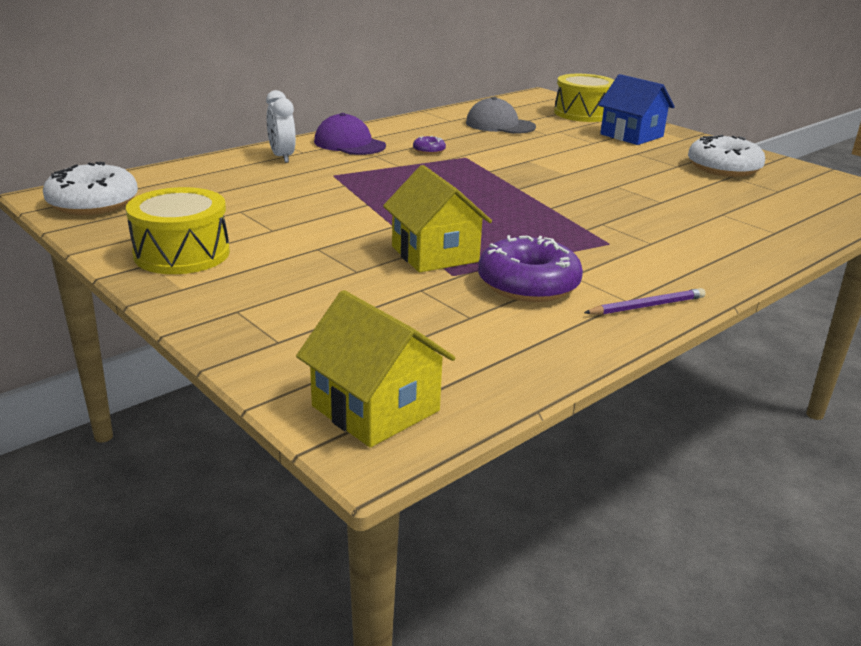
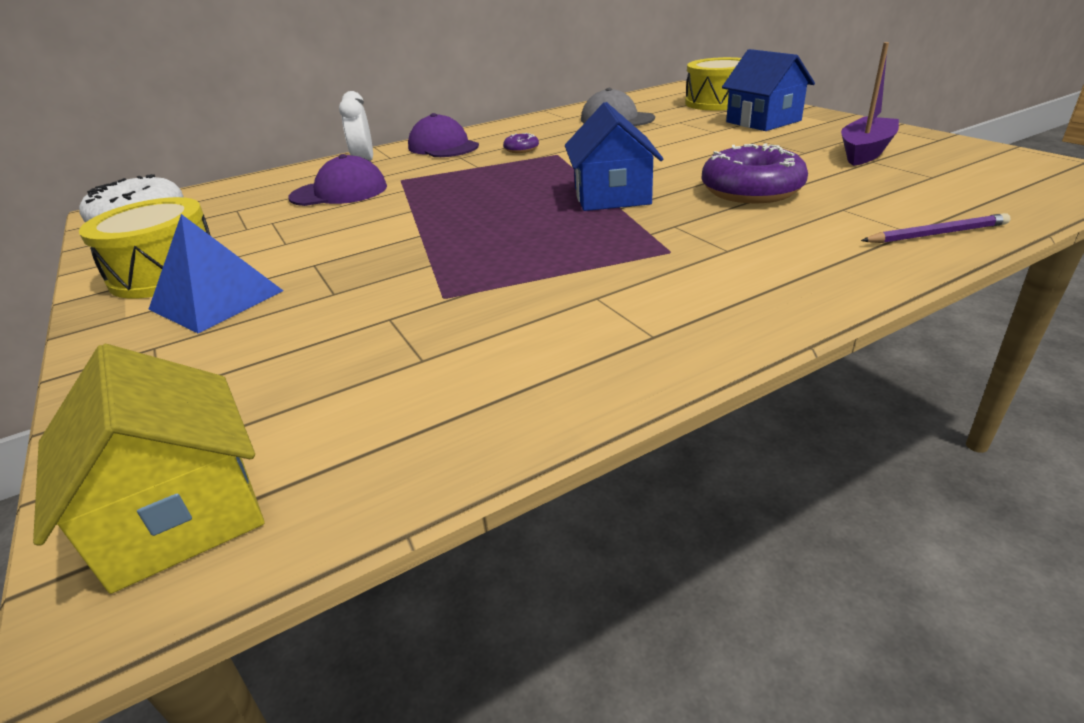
camera: 15 degrees right, 5 degrees up
yellow house [383,165,492,272] -> none
purple donut [478,235,583,302] -> purple donut moved to [702,143,808,204]
purple pencil [584,288,706,315] -> purple pencil moved to [861,213,1010,243]
white donut [688,135,765,177] -> purple boat [841,42,899,166]
none -> blue pyramid [148,214,283,334]
none -> purple cap [288,154,387,206]
none -> blue house [565,102,663,211]

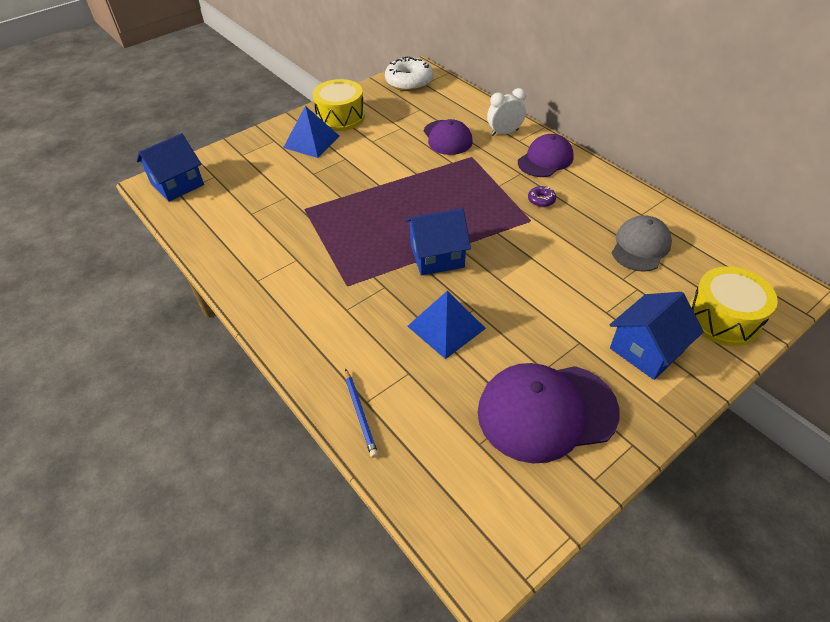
camera: 80 degrees right, 15 degrees up
yellow house [33,344,264,594] -> blue house [136,133,204,202]
purple donut [702,143,808,204] -> blue pyramid [407,291,486,359]
purple boat [841,42,899,166] -> purple cap [478,363,620,464]
purple pencil [861,213,1010,243] -> blue pencil [345,368,378,458]

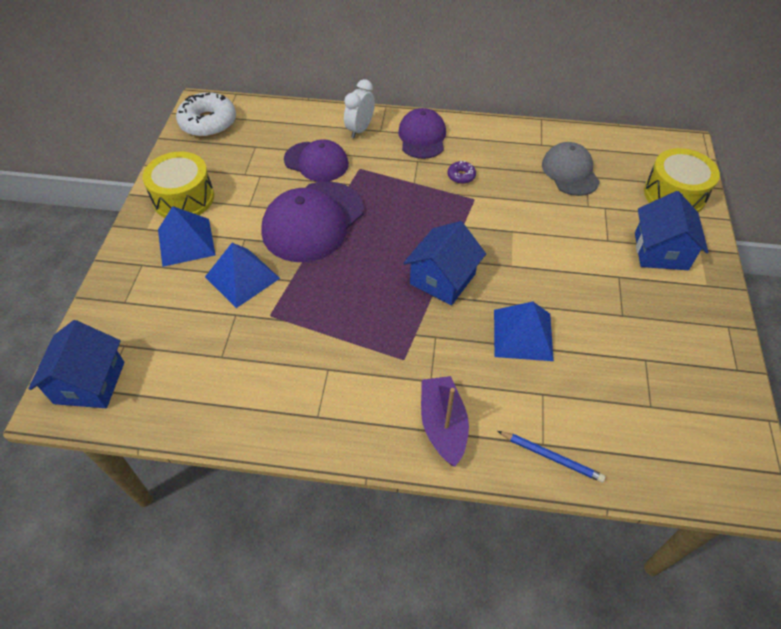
camera: 45 degrees left, 5 degrees up
purple cap [478,363,620,464] -> purple cap moved to [261,181,364,262]
none -> blue pyramid [205,243,280,308]
none -> purple boat [421,376,469,466]

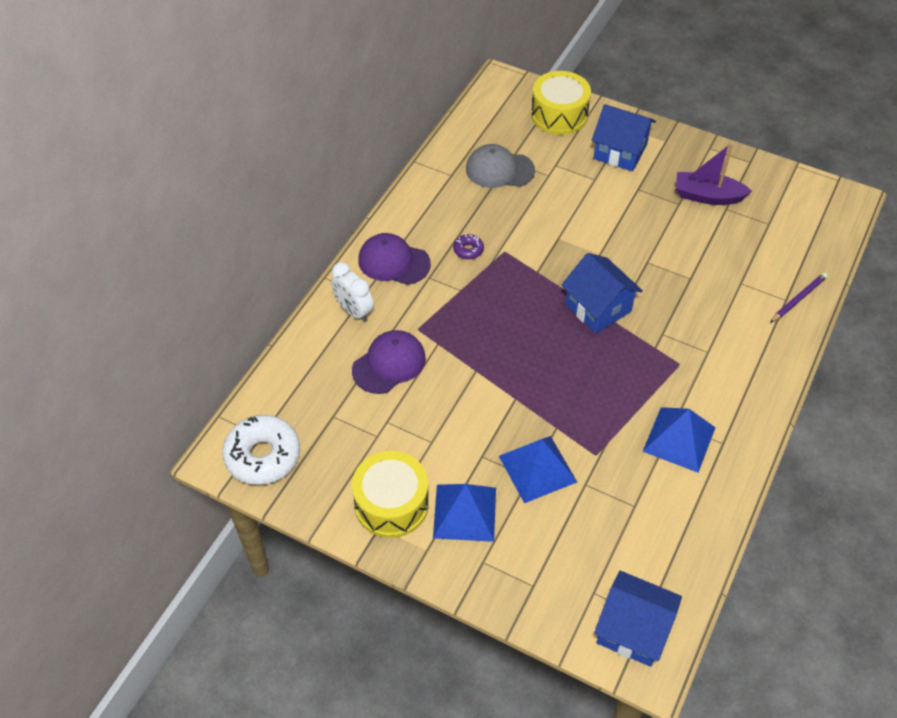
camera: 70 degrees left, 0 degrees up
purple cap [261,181,364,262] -> none
purple boat [421,376,469,466] -> purple boat moved to [675,143,752,205]
blue pyramid [494,302,554,361] -> blue pyramid moved to [642,407,716,473]
blue pencil [498,431,606,483] -> purple pencil [770,273,828,323]

